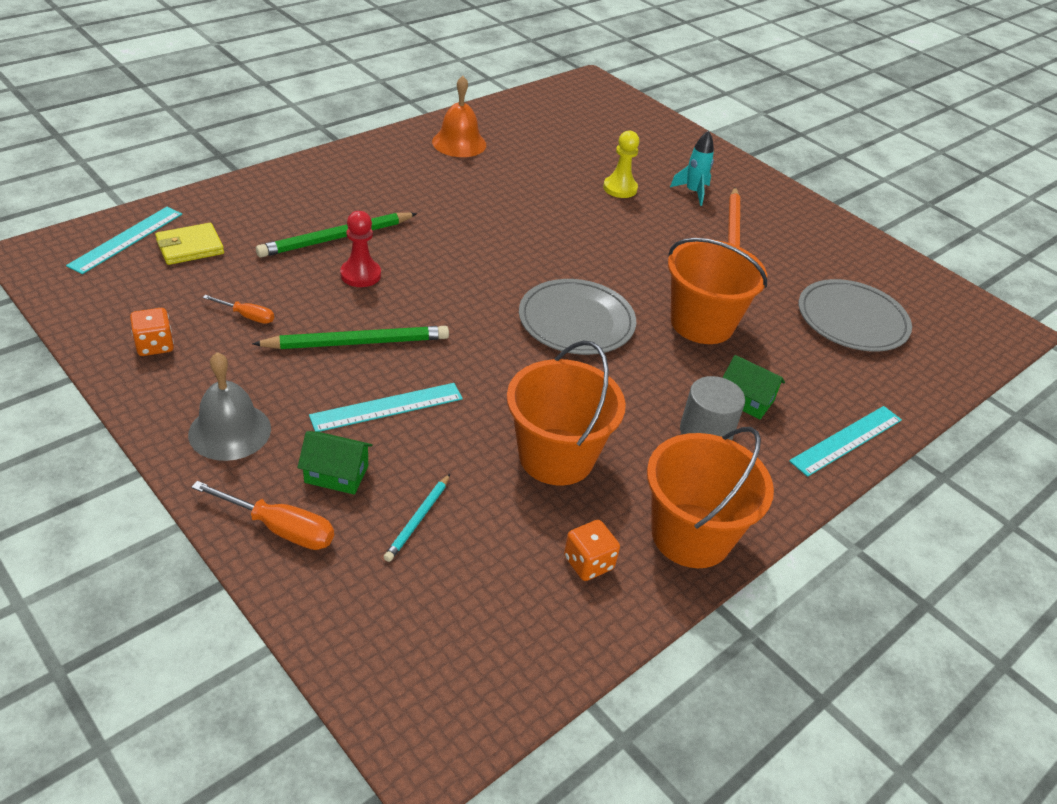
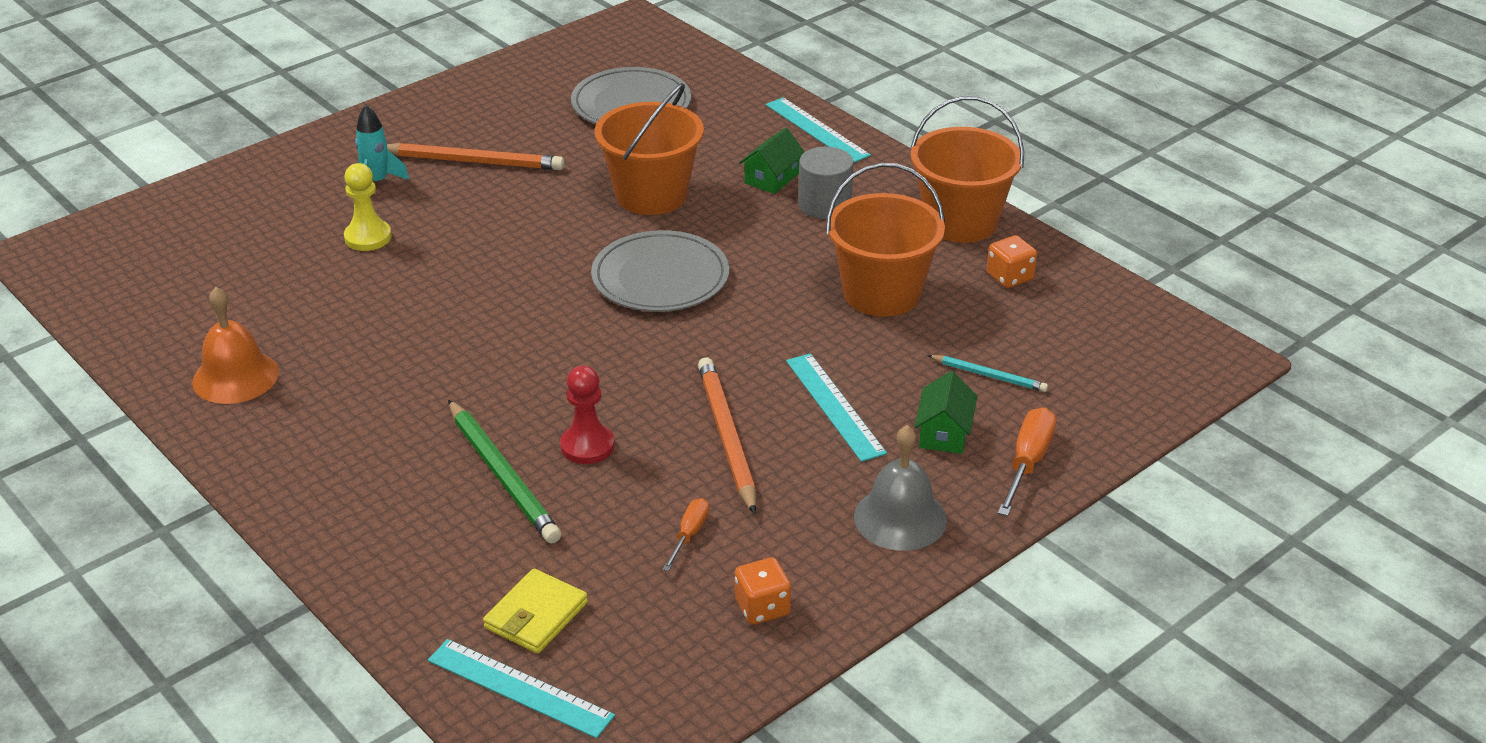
camera: 85 degrees left, 5 degrees down
yellow wallet [155,223,224,265] -> yellow wallet turned 60 degrees clockwise [483,569,588,654]
green pencil [252,326,449,349] -> orange pencil [698,357,756,515]

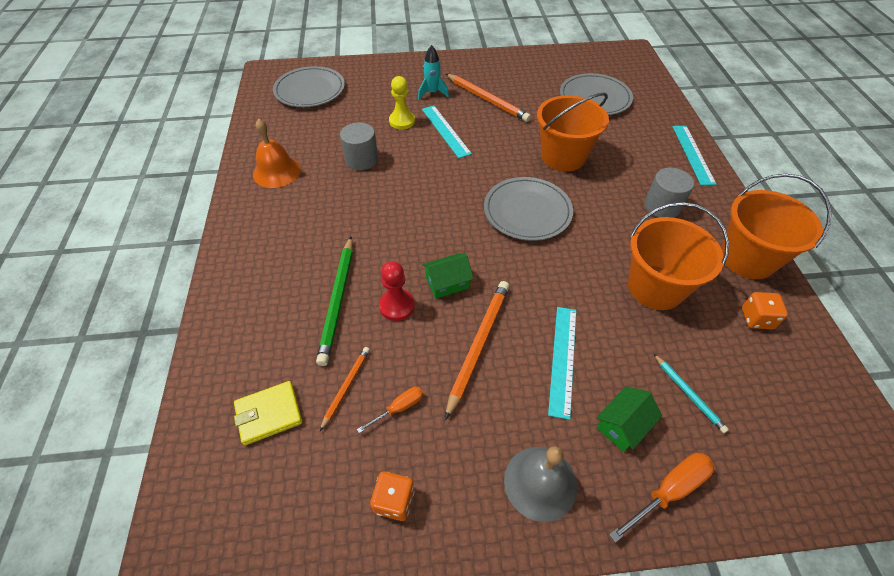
camera: 35 degrees right, 15 degrees up
turquoise ruler [428,639,615,738] -> turquoise ruler moved to [422,106,472,158]
green house [739,128,805,194] -> green house moved to [422,253,473,299]
none -> grey plate [273,66,345,107]
none -> orange pencil [320,347,370,431]
none -> grey cylinder [340,122,378,170]

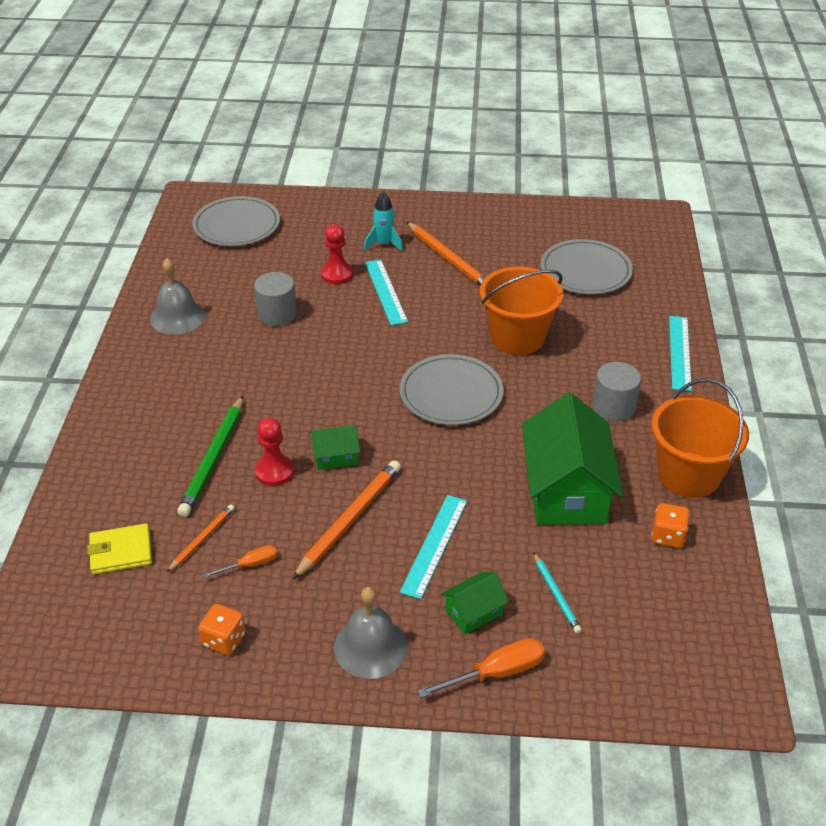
camera: 10 degrees right, 10 degrees down
orange bell [253,119,301,188] -> grey bell [150,258,206,335]
yellow pawn [389,76,415,130] -> red pawn [321,224,353,284]
orange bucket [628,202,729,310] -> green house [522,393,623,524]

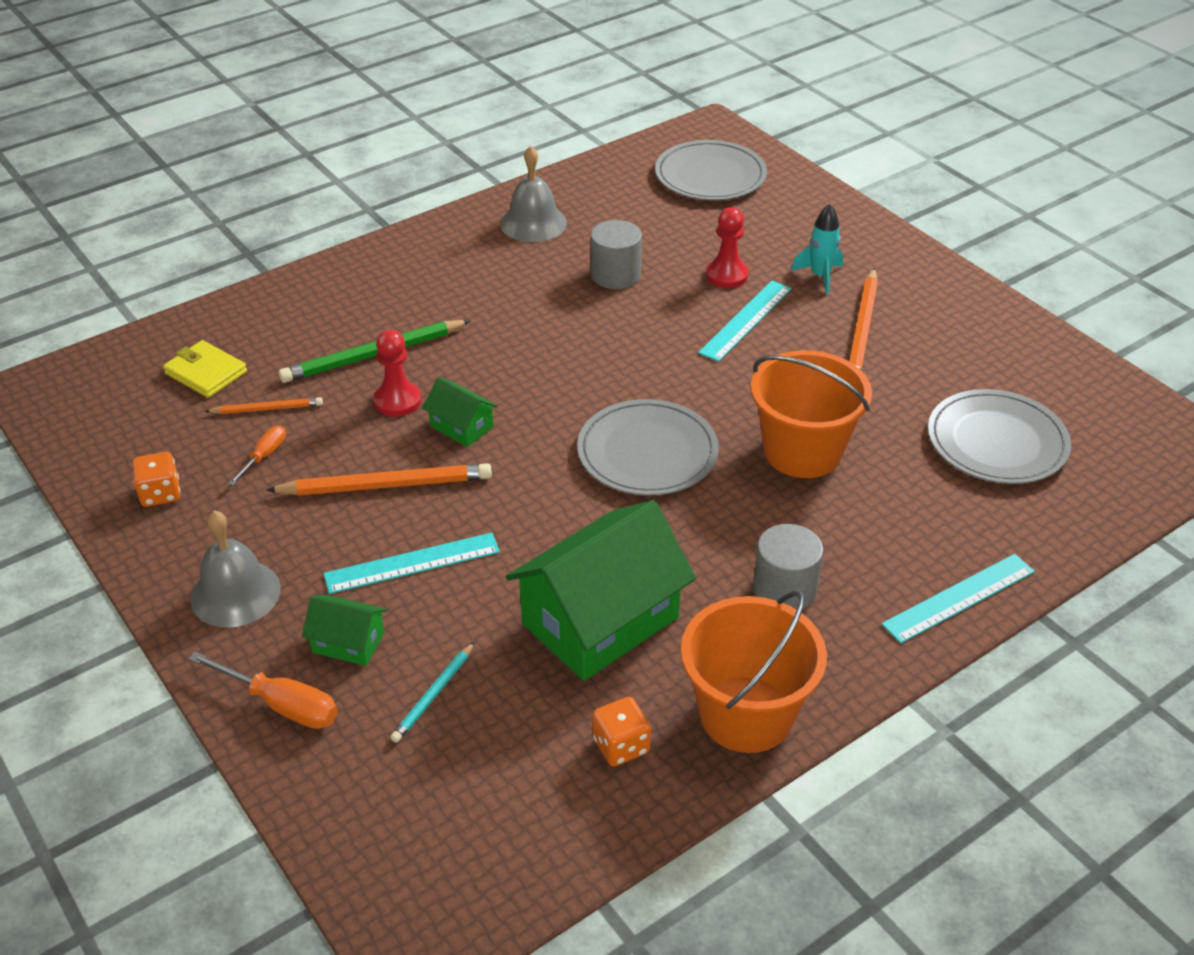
camera: 50 degrees right, 0 degrees up
orange screwdriver [203,545,277,578] -> orange screwdriver turned 90 degrees counterclockwise [228,426,286,485]

